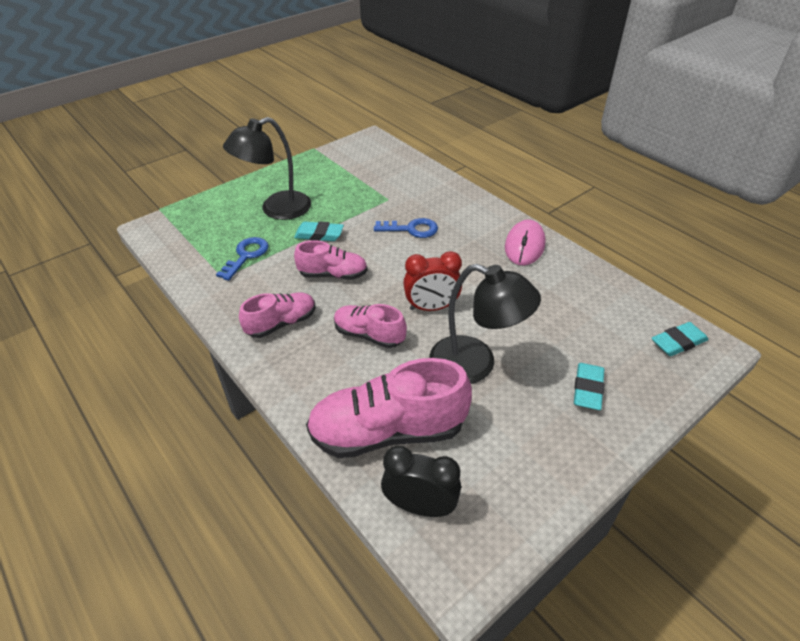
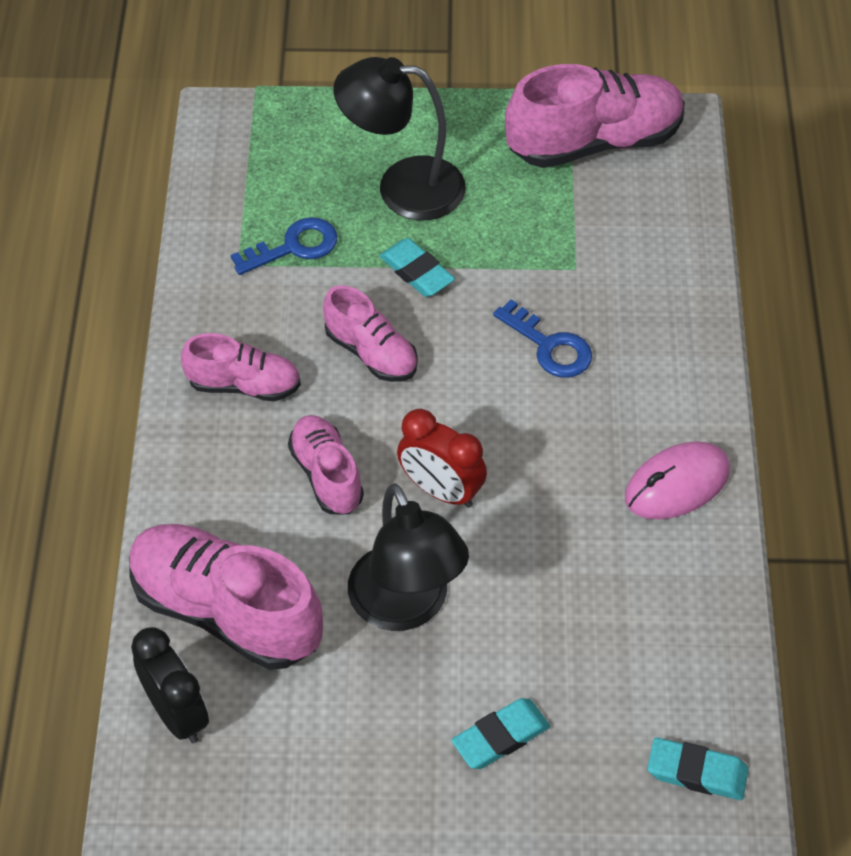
camera: 40 degrees right, 10 degrees up
none -> pink shoe [505,64,684,168]

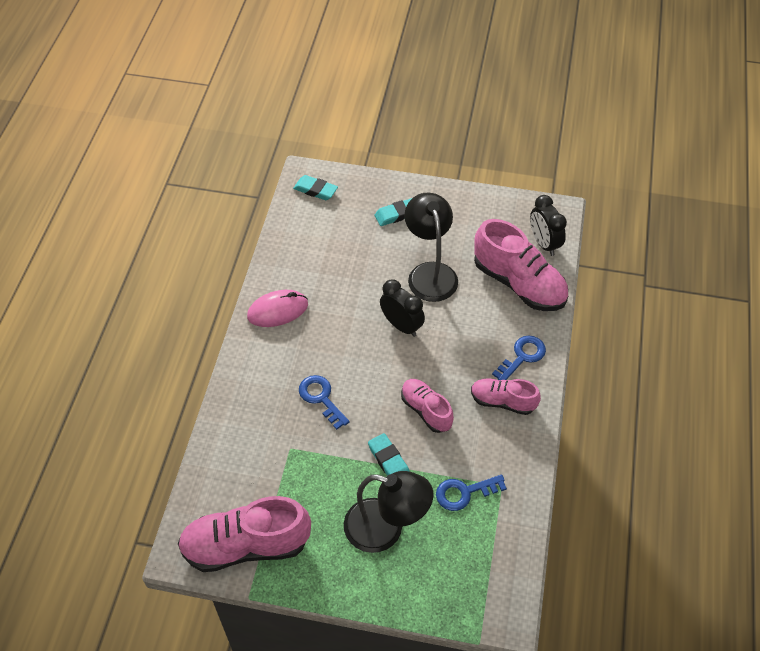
camera: 170 degrees left, 0 degrees up
pink shoe [288,415,364,514] -> none
red clock [397,409,487,508] -> black clock [380,279,425,337]
none -> blue key [492,335,546,380]

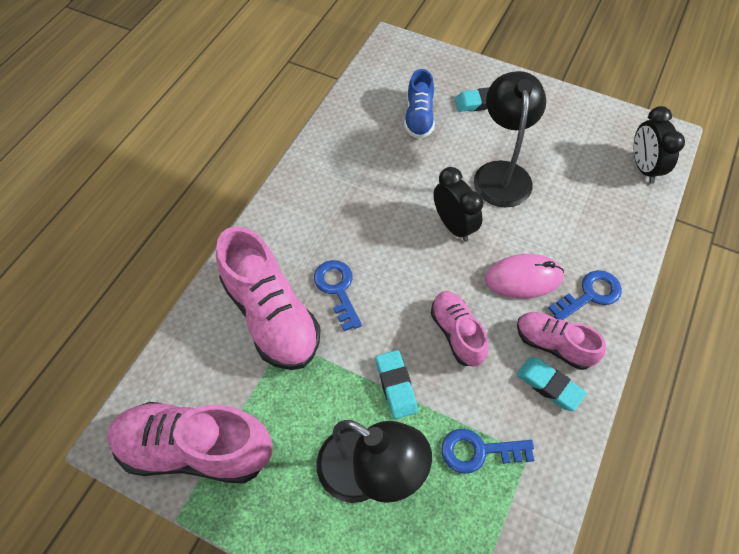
camera: 15 degrees right, 5 degrees up
pink mouse [247,290,308,327] -> pink mouse moved to [485,254,564,299]
turquoise eraser [293,175,338,200] -> turquoise eraser moved to [517,358,587,411]
pink shoe [474,219,568,311] -> pink shoe moved to [216,226,321,370]
none -> blue shoe [404,69,435,139]

